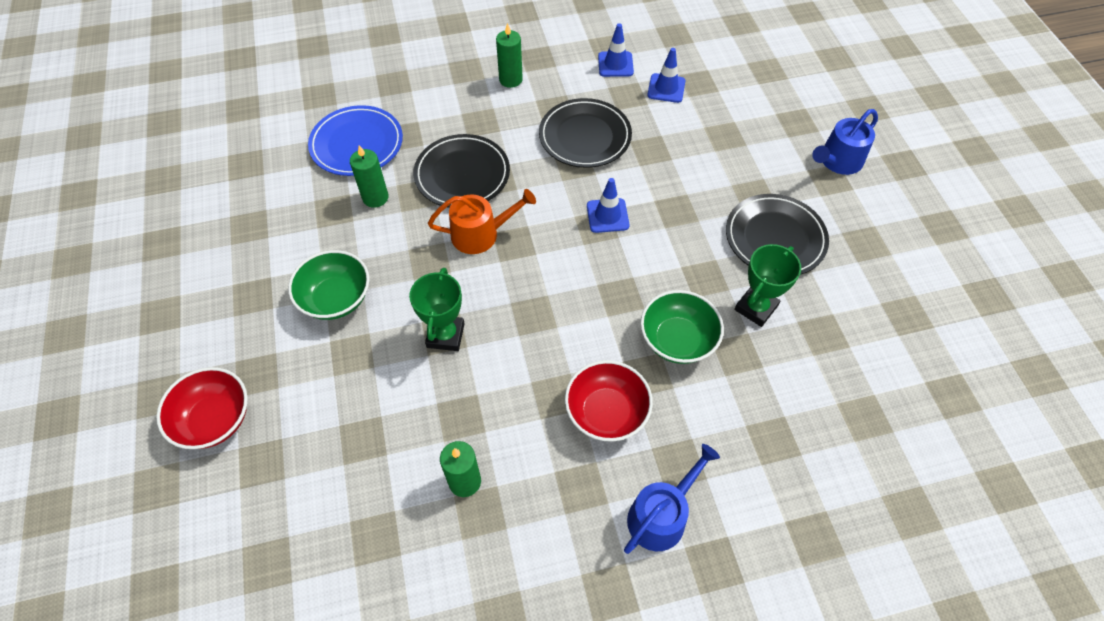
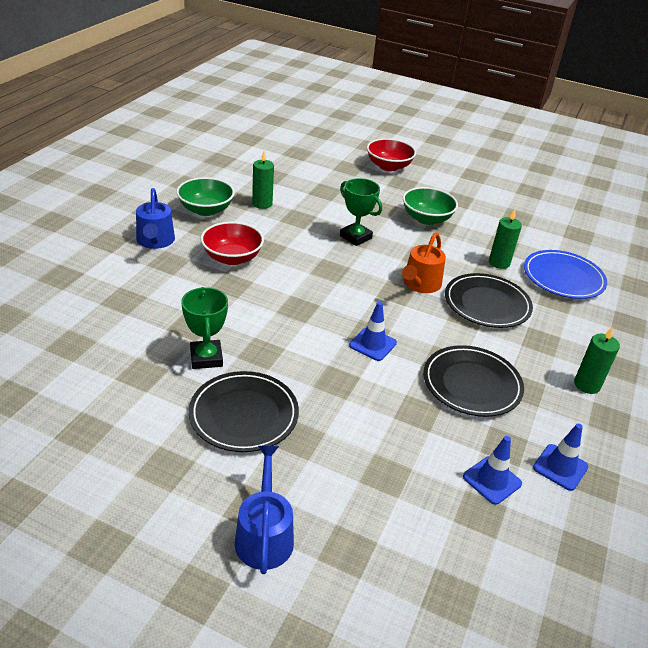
camera: 125 degrees right, 20 degrees down
green bowl [640,290,724,364] -> green bowl moved to [176,177,235,216]

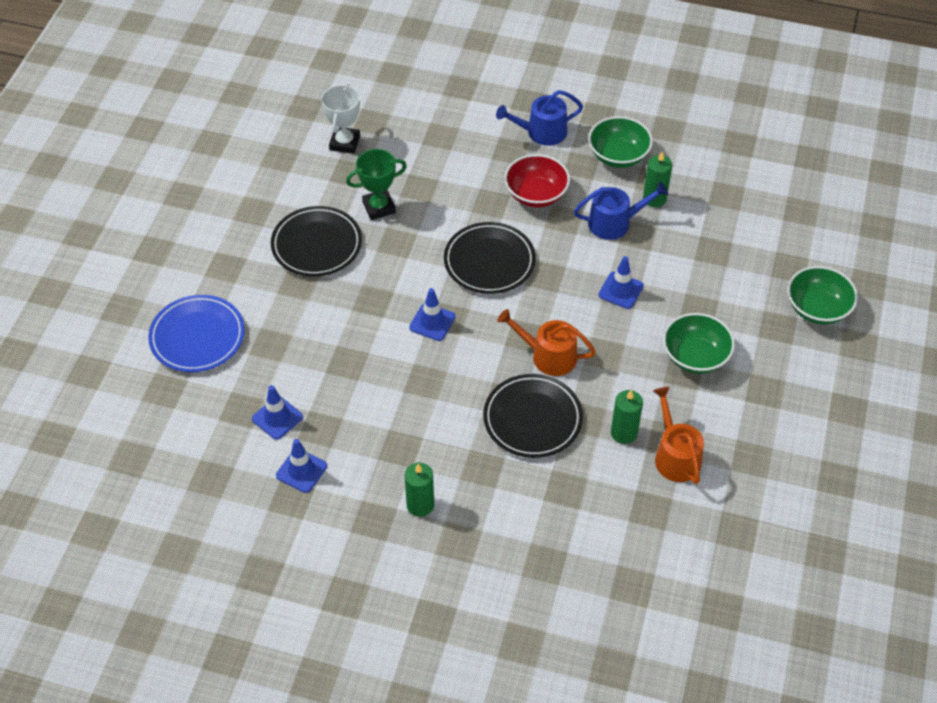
camera: 85 degrees right, 15 degrees up
blue watering can [235,446,294,574] -> blue watering can moved to [574,182,668,240]
green trophy [340,178,382,246] -> blue traffic cone [598,256,644,309]
red bowl [367,138,416,171] -> green bowl [787,266,858,325]
black plate [423,345,524,417] -> black plate moved to [444,222,536,294]
blue plate [524,250,607,299] -> blue plate moved to [148,295,245,372]
none -> white trophy [321,84,360,154]
none -> orange watering can [653,387,704,484]

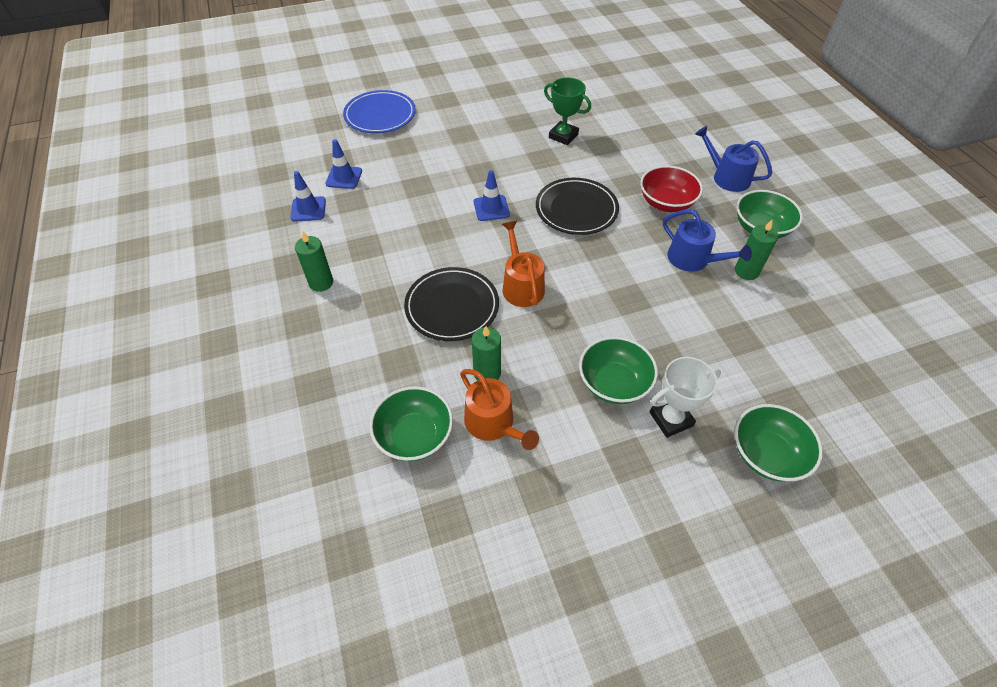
camera: 55 degrees right, 0 degrees up
black plate [271,206,362,277] -> none
white trophy [321,84,360,154] -> white trophy moved to [650,357,721,438]
blue traffic cone [598,256,644,309] -> none
orange watering can [653,387,704,484] -> orange watering can turned 105 degrees clockwise [460,369,539,450]
none -> green bowl [370,386,453,461]

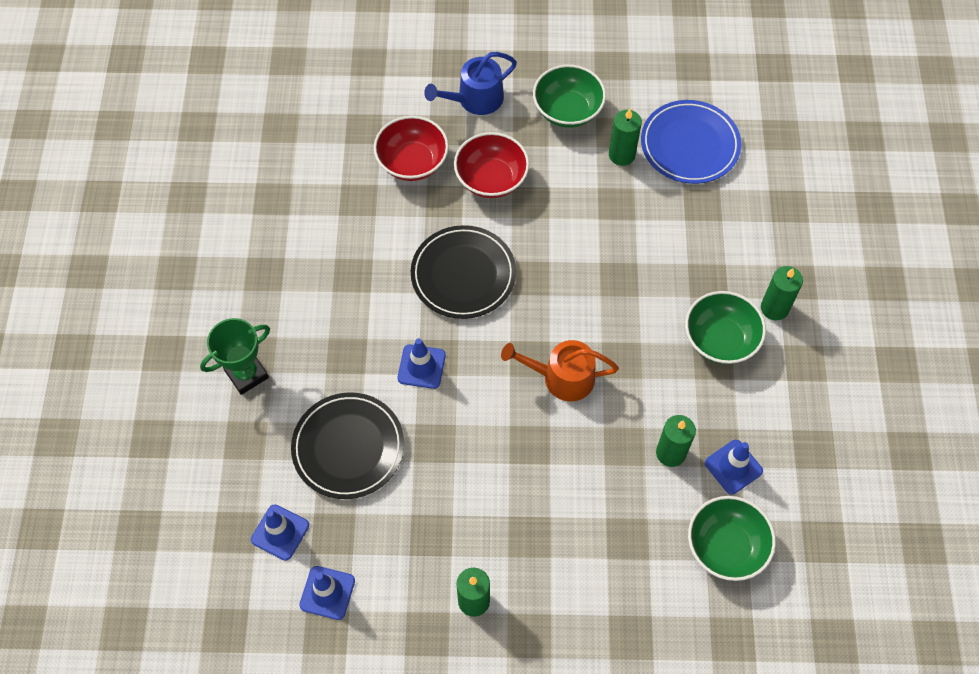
camera: 70 degrees left, 10 degrees up
blue plate [343,90,416,133] -> blue plate moved to [641,100,741,184]
black plate [404,267,499,341] -> black plate moved to [291,392,404,499]
orange watering can [460,369,539,450] -> blue traffic cone [705,440,763,495]
green trophy [544,78,591,145] -> green trophy moved to [200,318,270,395]
white trophy [650,357,721,438] -> green candle [761,266,803,320]
blue watering can [663,209,752,272] -> none
green bowl [735,404,823,482] -> none
none -> red bowl [374,116,449,181]

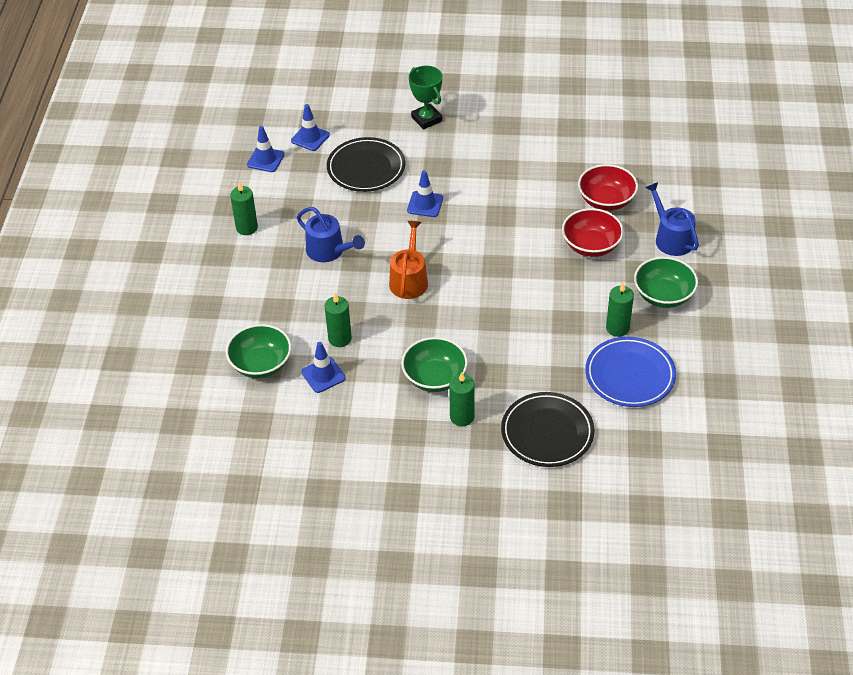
camera: 95 degrees right, 15 degrees down
black plate [411,225,516,319] -> black plate moved to [501,392,594,467]
none -> blue watering can [297,207,365,262]

